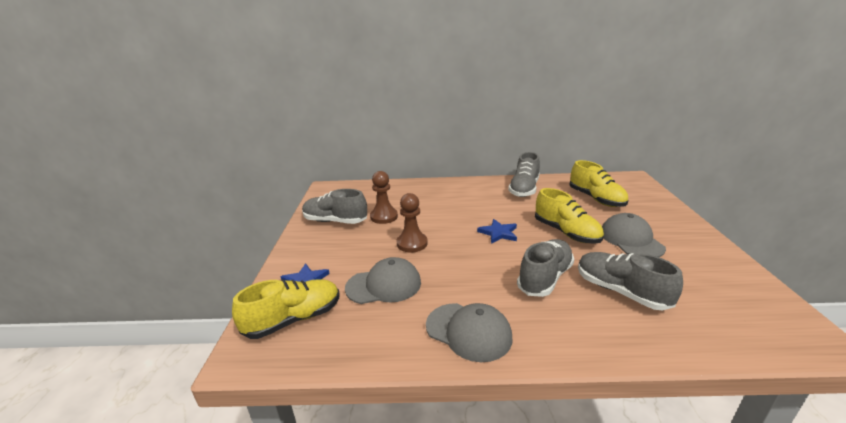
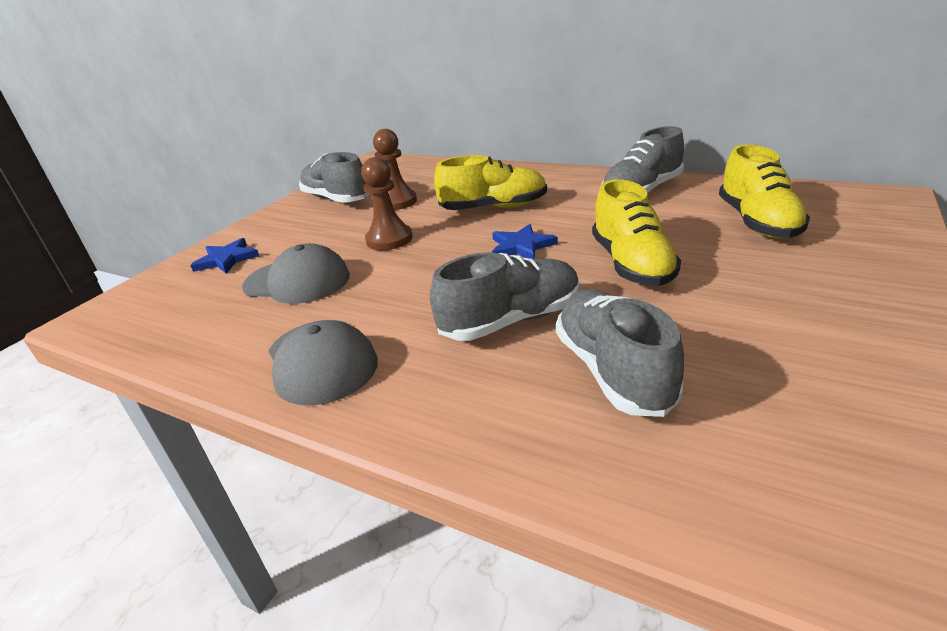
camera: 30 degrees right, 5 degrees up
yellow shoe [232,279,339,339] -> yellow shoe moved to [434,155,547,210]
grey cap [602,213,666,257] -> none

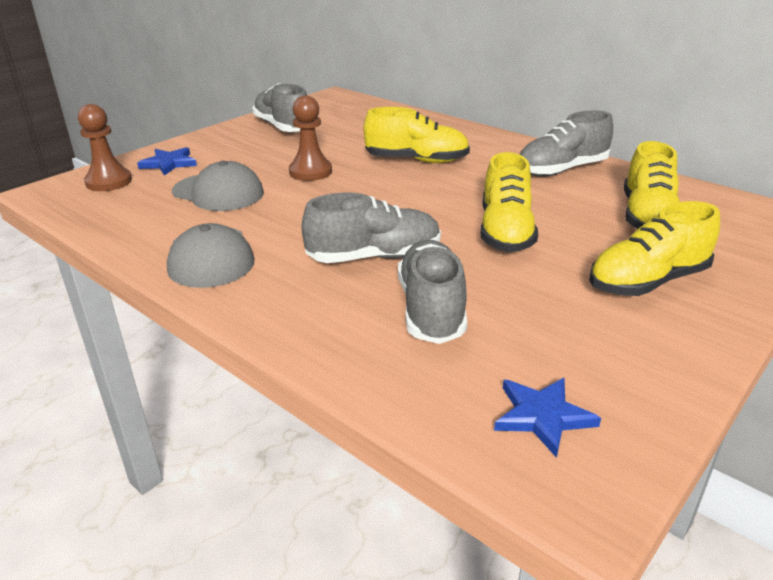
camera: 10 degrees right, 0 degrees up
brown pawn [373,129,417,210] -> brown pawn moved to [78,104,132,191]
blue star [492,224,558,260] -> blue star moved to [494,378,601,458]
none -> yellow shoe [589,201,720,296]

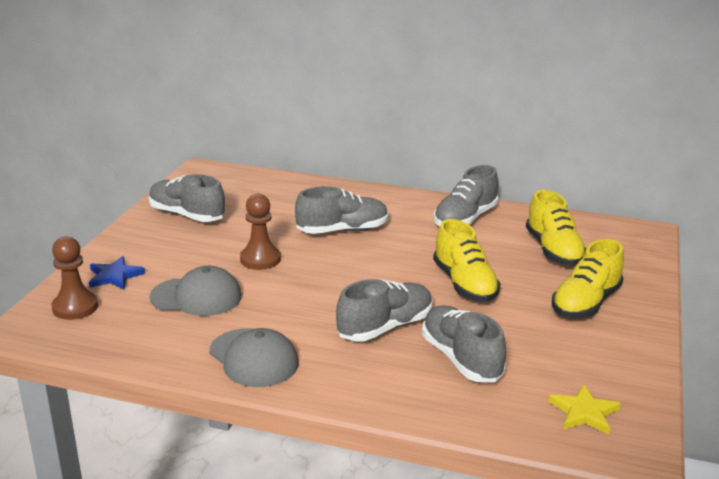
camera: 25 degrees left, 5 degrees down
yellow shoe [364,107,470,163] -> grey shoe [295,186,389,234]
blue star [494,378,601,458] -> yellow star [549,384,621,435]

